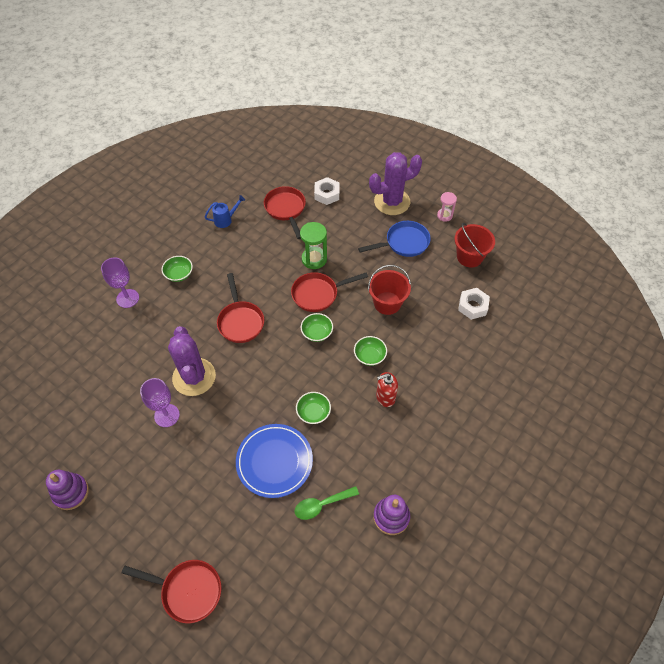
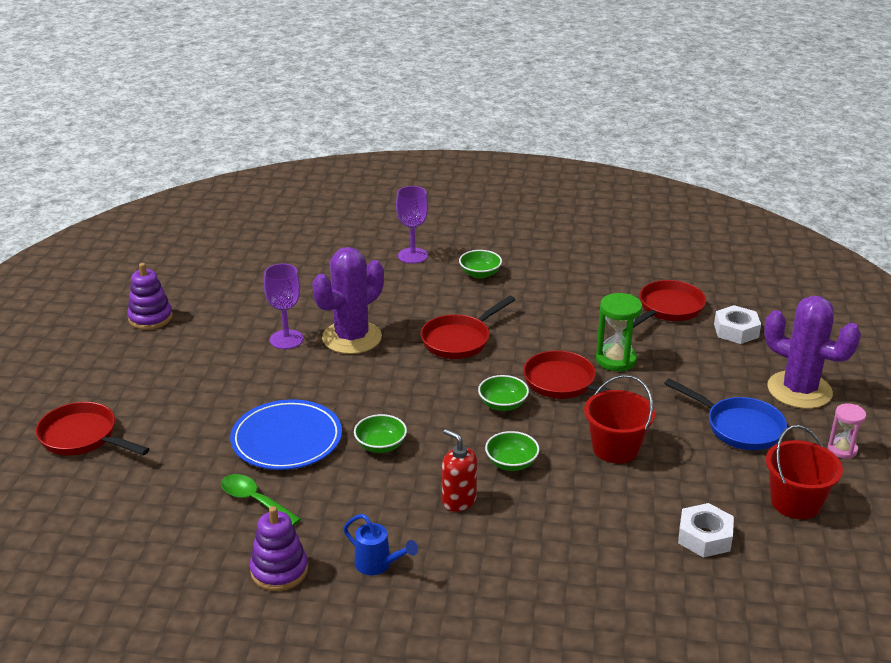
camera: 60 degrees right, 25 degrees down
red pan [122,560,222,623] -> red pan turned 135 degrees clockwise [36,402,149,456]
blue watering can [205,195,245,228] -> blue watering can moved to [343,514,418,575]

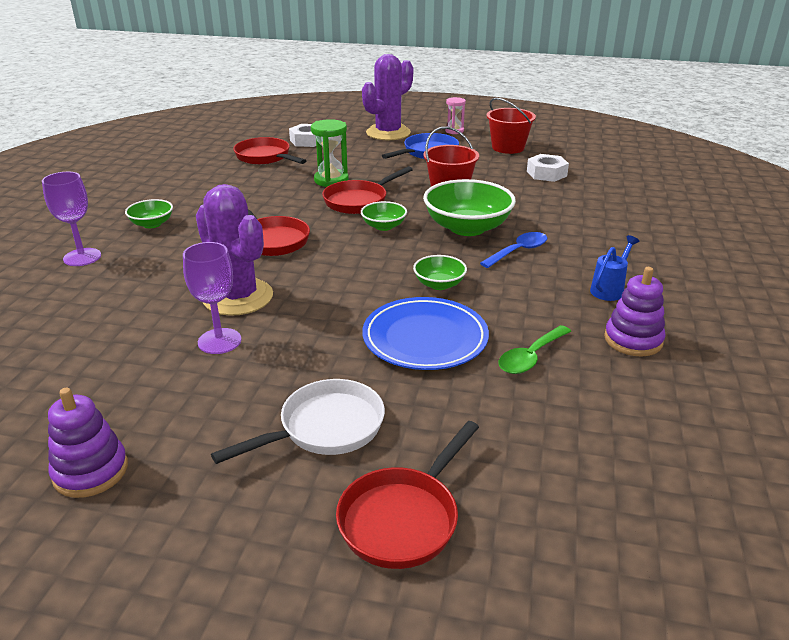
camera: 85 degrees left, 0 degrees up
red soap dispenser [442,429,477,512] -> blue spoon [480,232,547,268]
green bowl [485,431,540,471] -> green bowl [423,179,516,236], size x1.94
none -> white pan [211,379,385,464]

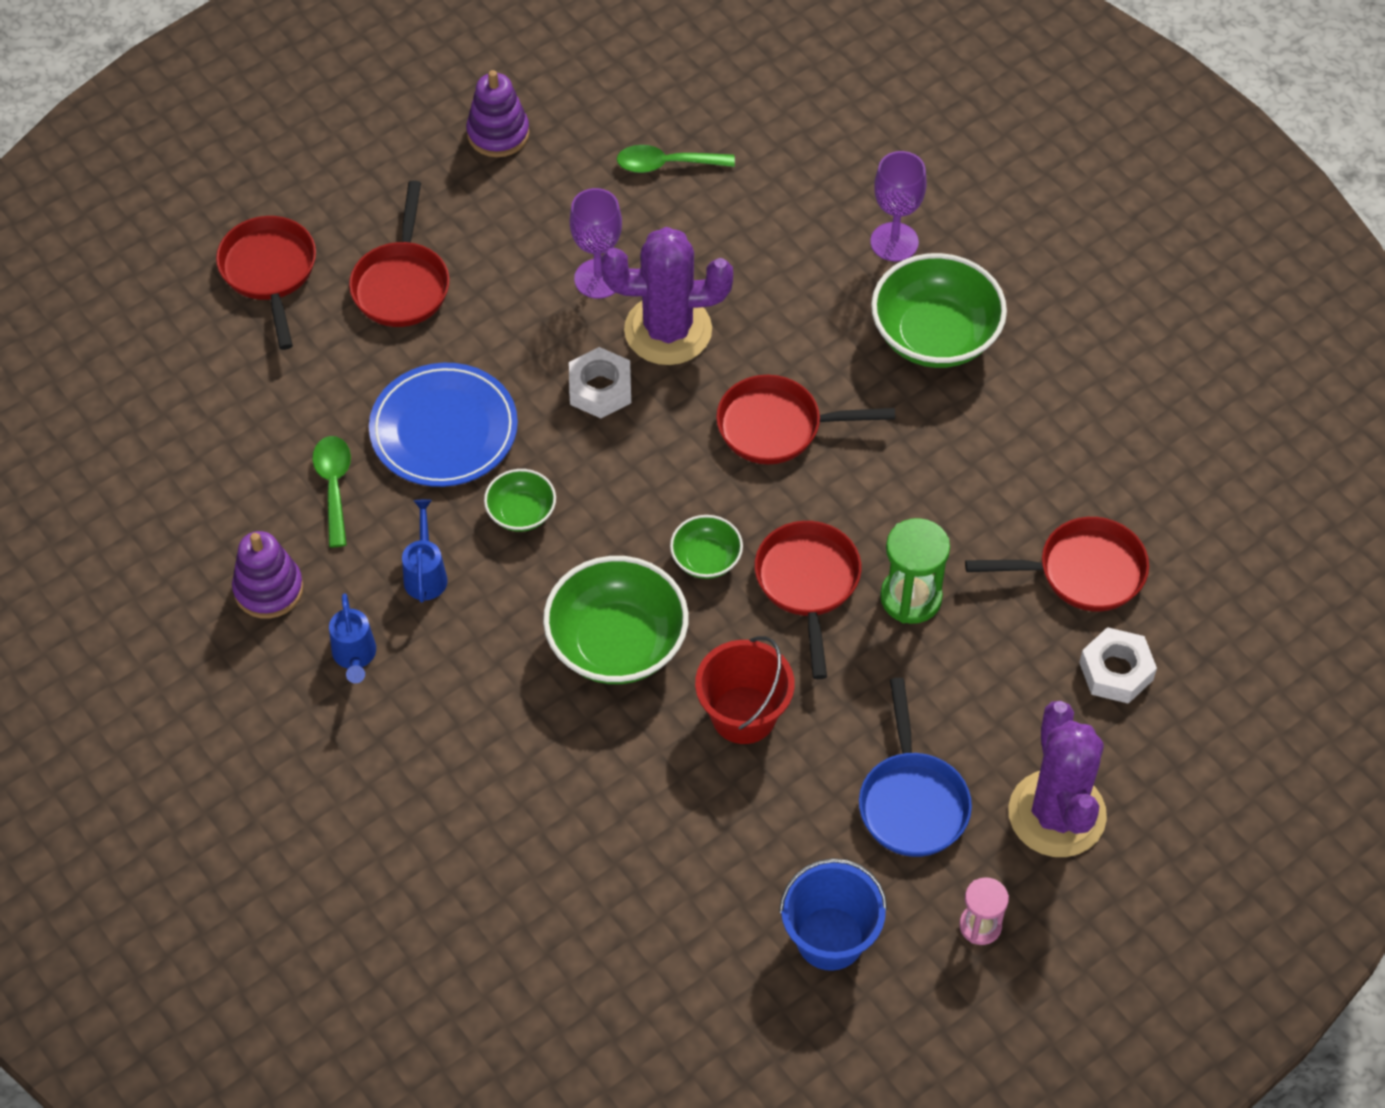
camera: 130 degrees right, 25 degrees up
green bowl [125,199,173,228] -> green bowl [871,253,1007,368], size x1.94
white pan [211,379,385,464] -> red pan [349,180,450,327]
blue spoon [480,232,547,268] -> none
red bucket [487,98,536,154] -> blue bucket [779,858,887,971]
white nut [527,154,569,182] -> white nut moved to [569,347,631,418]
none -> blue watering can [402,499,448,603]
none -> green spoon [617,145,735,173]

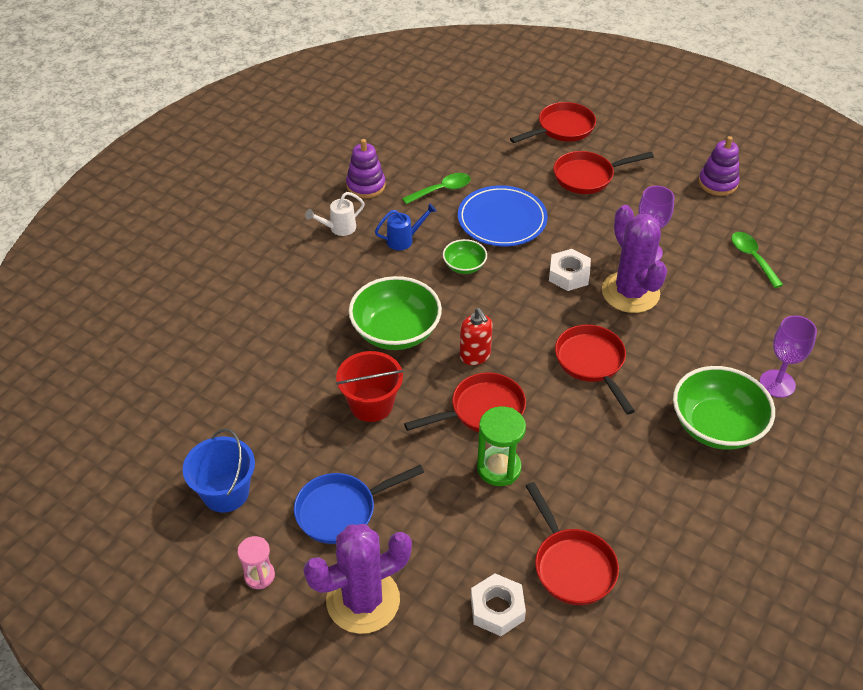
camera: 70 degrees right, 10 degrees down
blue watering can [329,593,376,683] -> white watering can [305,192,364,236]
green bowl [670,515,743,579] -> red soap dispenser [460,308,493,365]

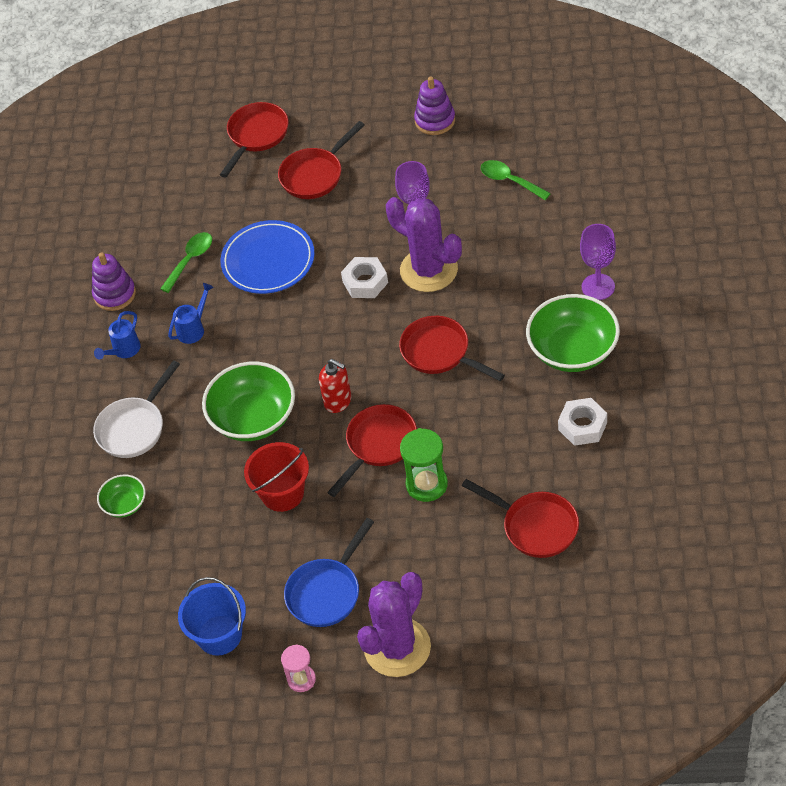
camera: 25 degrees left, 5 degrees up
white watering can [305,192,364,236] -> blue watering can [94,311,141,360]
green bowl [443,239,487,274] -> green bowl moved to [97,475,146,518]
white nut [471,573,526,636] -> white nut moved to [558,398,607,446]
none -> white pan [93,360,180,458]

